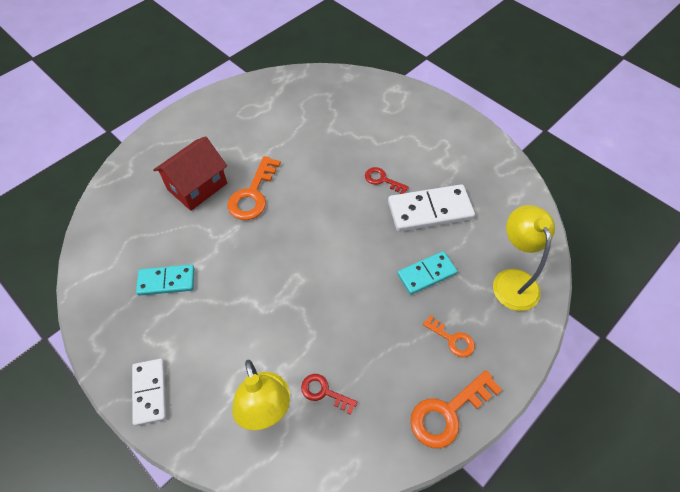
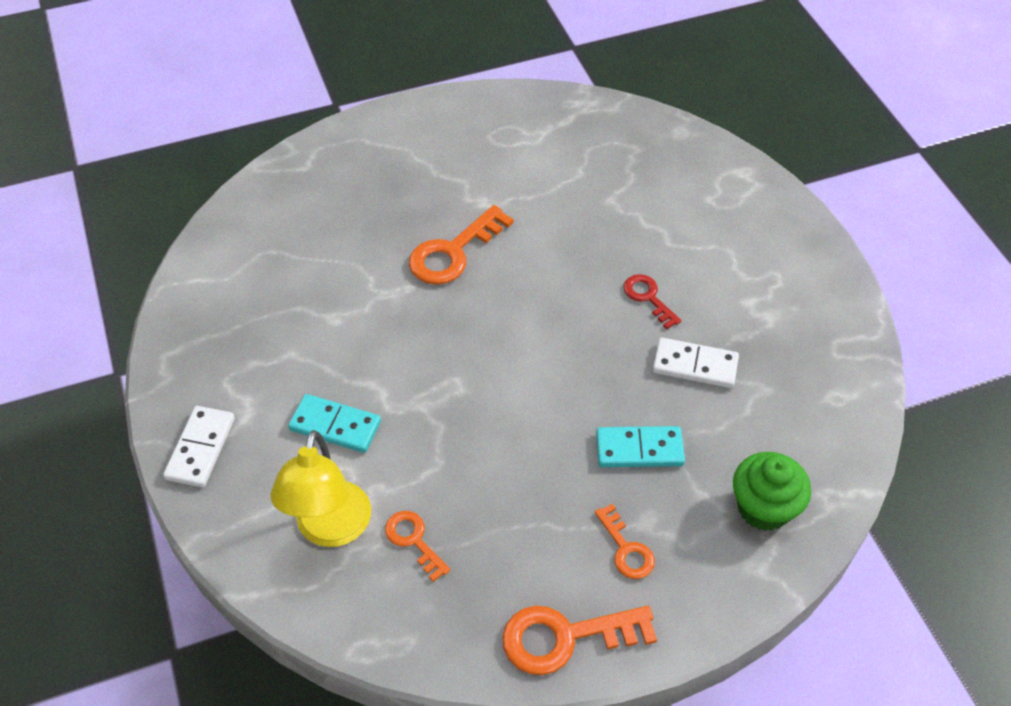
camera: 25 degrees right, 5 degrees down
turquoise domino [136,265,194,296] -> turquoise domino moved to [288,394,381,453]
red house [153,136,227,211] -> none
red key [301,374,357,415] -> orange key [385,511,450,582]
white domino [388,184,475,232] -> white domino [653,338,739,388], size x0.64
yellow lamp [493,205,555,311] -> green cupcake [733,452,811,531]

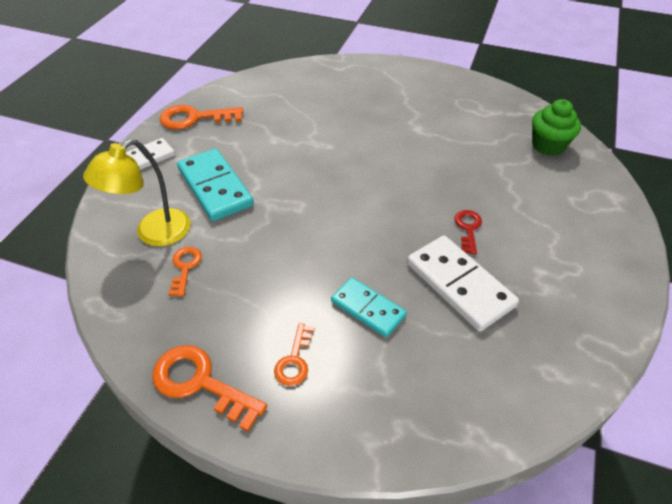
camera: 40 degrees right, 5 degrees down
turquoise domino [288,394,381,453] -> turquoise domino [177,148,254,221], size x1.56
orange key [409,205,514,285] -> orange key moved to [160,105,243,130]
white domino [653,338,739,388] -> white domino [407,235,519,331], size x1.56
green cupcake [733,452,811,531] -> green cupcake moved to [532,99,581,156]

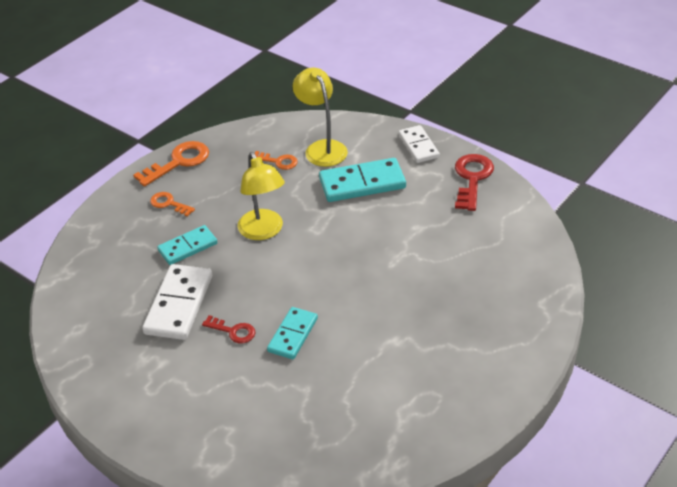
camera: 110 degrees right, 5 degrees down
orange key [160,105,243,130] -> red key [455,154,494,211]
white domino [407,235,519,331] -> white domino turned 60 degrees counterclockwise [142,264,212,340]
green cupcake [532,99,581,156] -> none
none -> yellow lamp [238,152,285,240]
none -> turquoise domino [267,307,318,359]

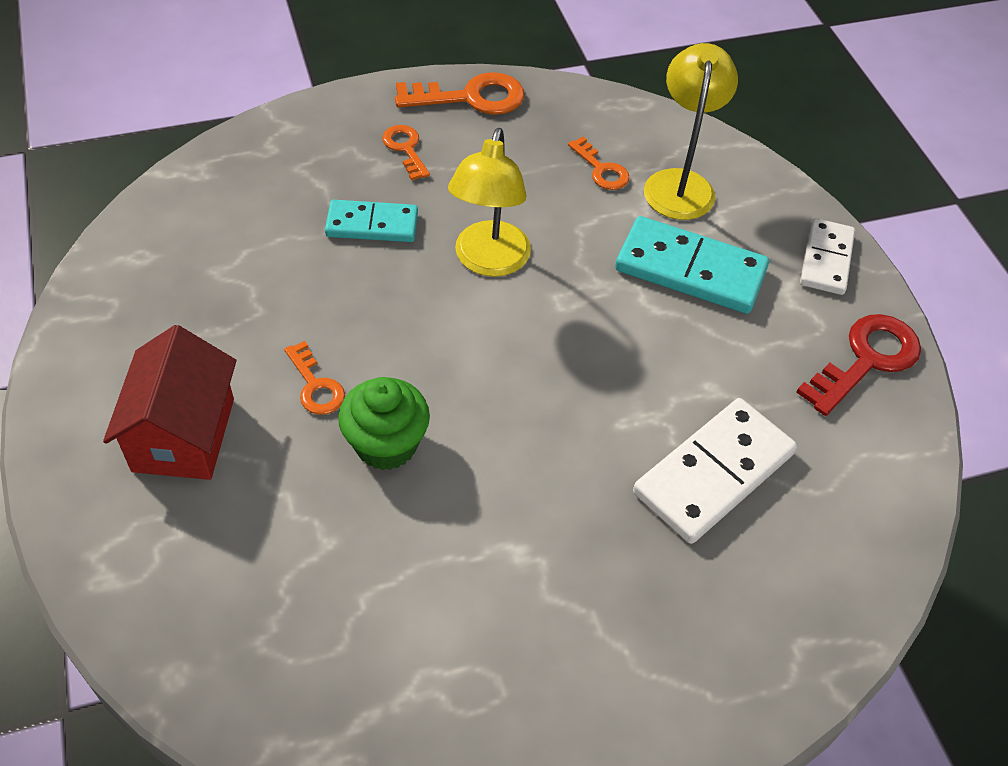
camera: 30 degrees right, 10 degrees up
white domino [142,264,212,340] -> white domino moved to [633,398,797,544]
red key [202,315,255,343] -> orange key [284,341,345,415]
turquoise domino [267,307,318,359] -> green cupcake [338,377,430,470]
none -> red house [103,325,236,480]

